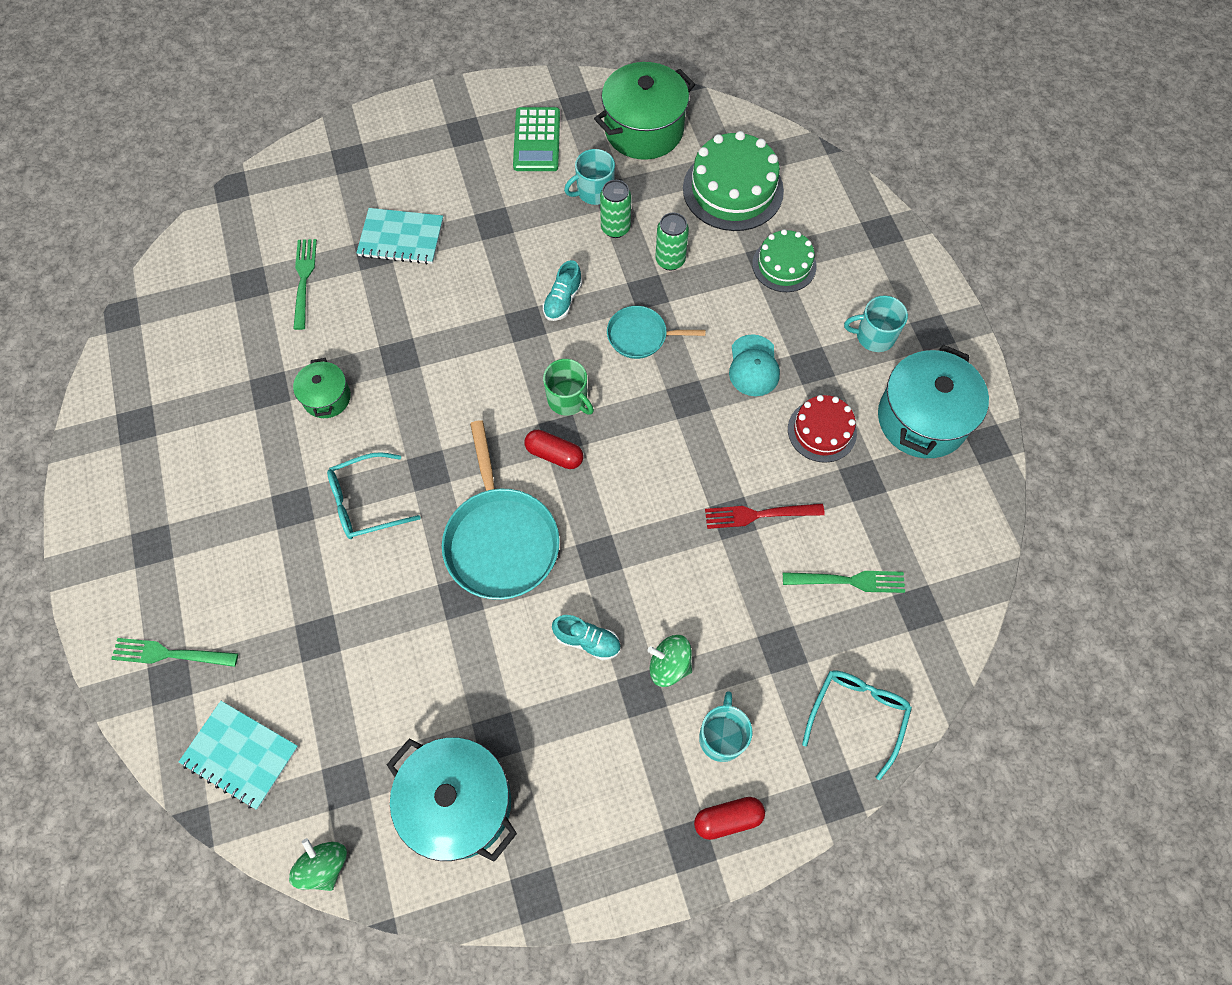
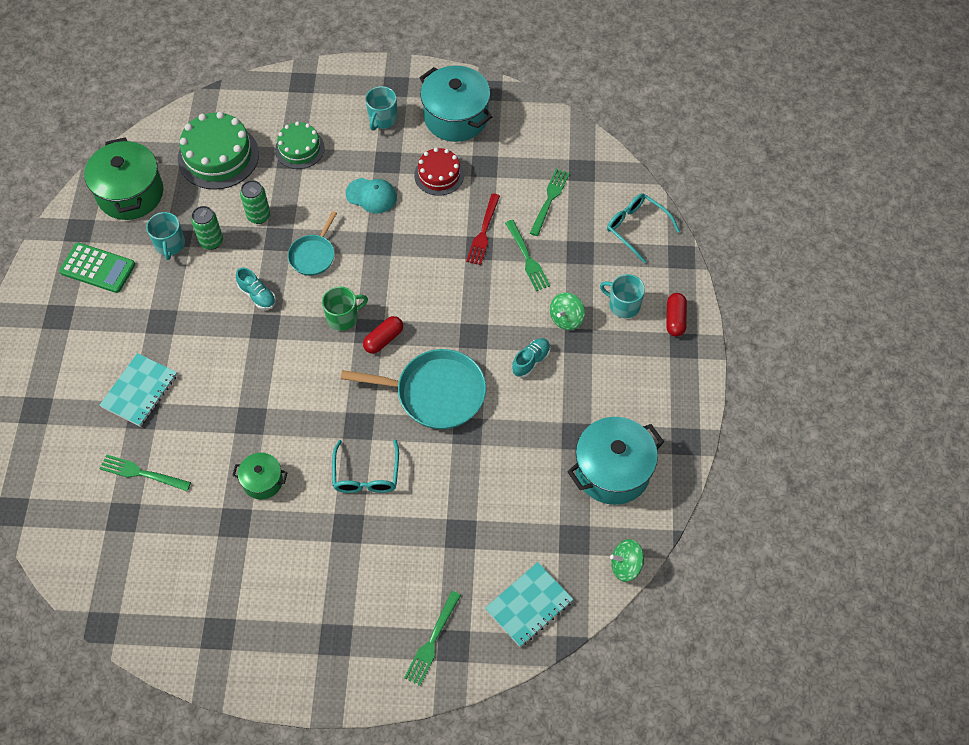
camera: 70 degrees left, 5 degrees down
none -> green fork [505,220,550,291]

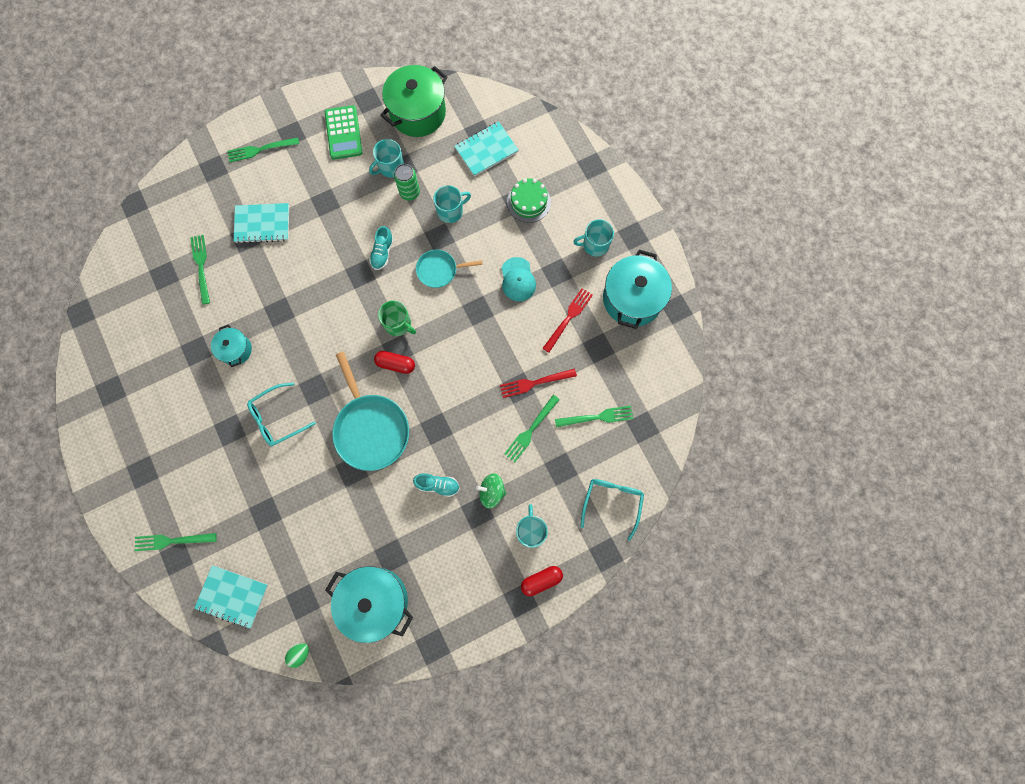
camera: 60 degrees right, 15 degrees up
green cake [178,111,259,190] -> turquoise notebook [454,121,518,177]
green pot [232,453,288,500] -> turquoise pot [211,324,252,367]
green can [240,180,270,224] -> turquoise mug [433,185,471,223]
red cake [414,148,464,196] -> red fork [543,288,593,353]
green spinning top [610,539,644,582] -> green egg [285,643,309,668]
none -> green fork [227,137,299,162]

